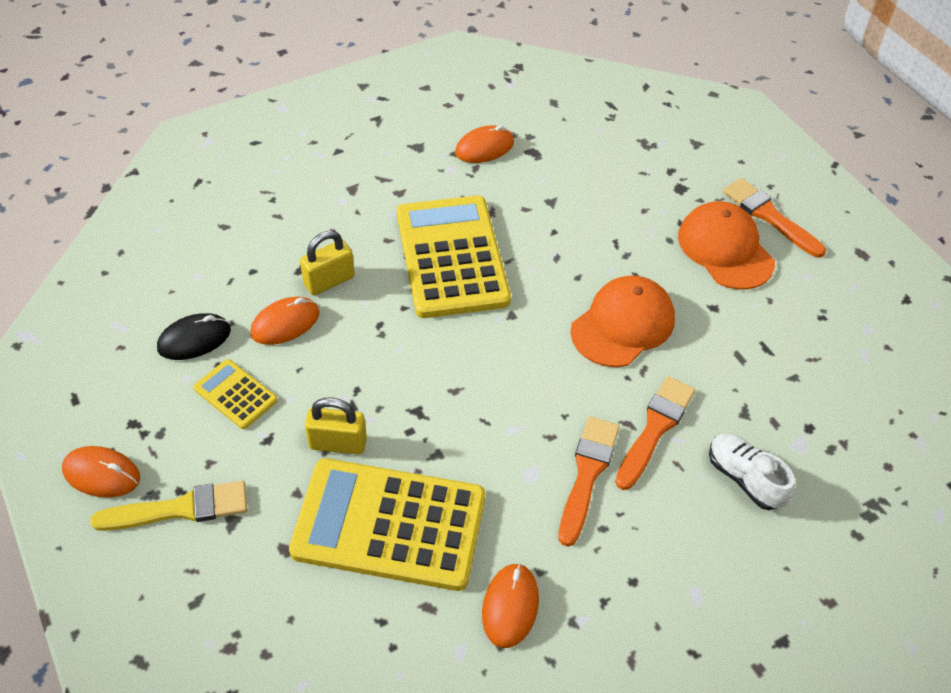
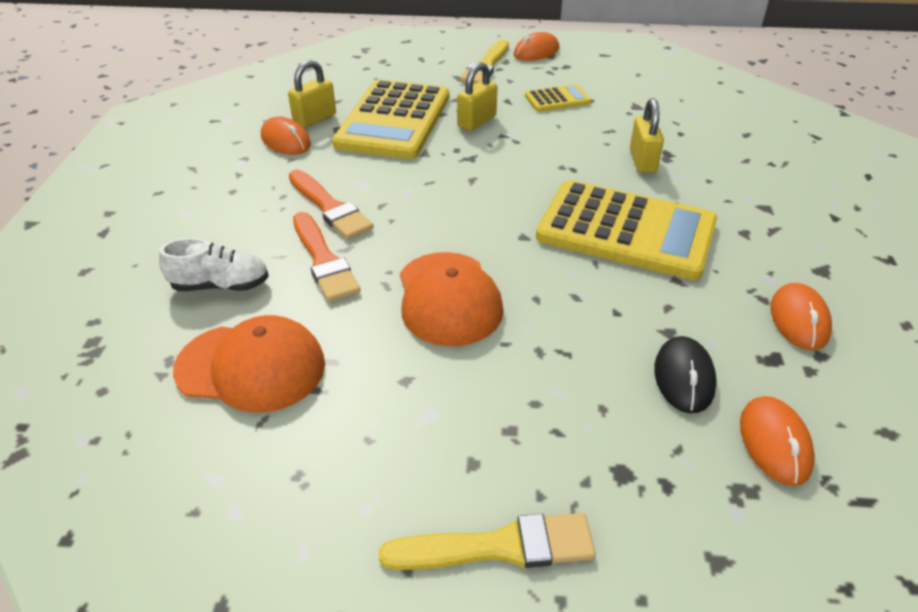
camera: 125 degrees right, 10 degrees down
black mouse [157,313,231,360] -> black mouse moved to [654,336,717,413]
orange mouse [250,297,319,345] -> orange mouse moved to [740,396,815,486]
yellow calculator [289,458,485,591] -> yellow calculator turned 150 degrees clockwise [332,79,449,159]
orange cap [678,201,775,290] -> orange cap moved to [173,315,325,413]
orange brush [723,178,826,258] -> yellow brush [379,513,596,570]
none -> yellow padlock [288,60,336,128]

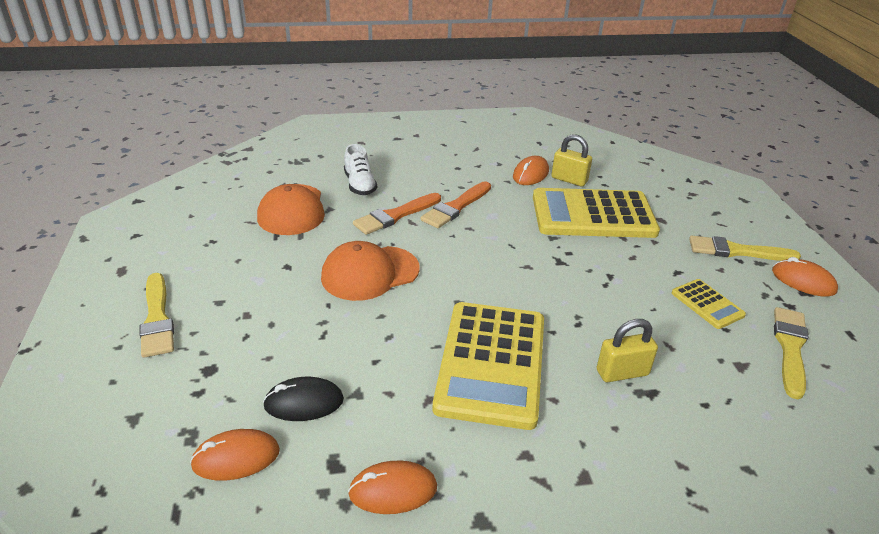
camera: 75 degrees right, 5 degrees down
yellow padlock [457,62,497,131] -> none
none -> yellow brush [774,307,809,400]

